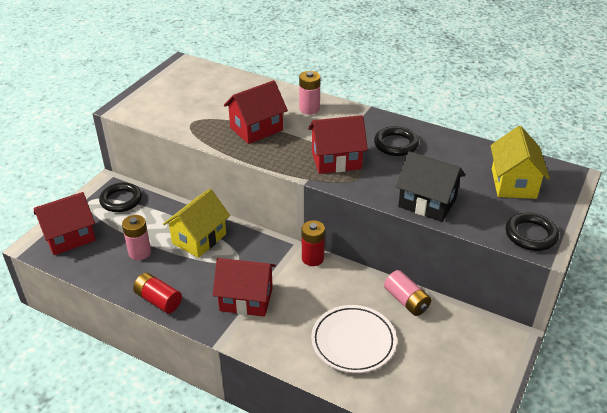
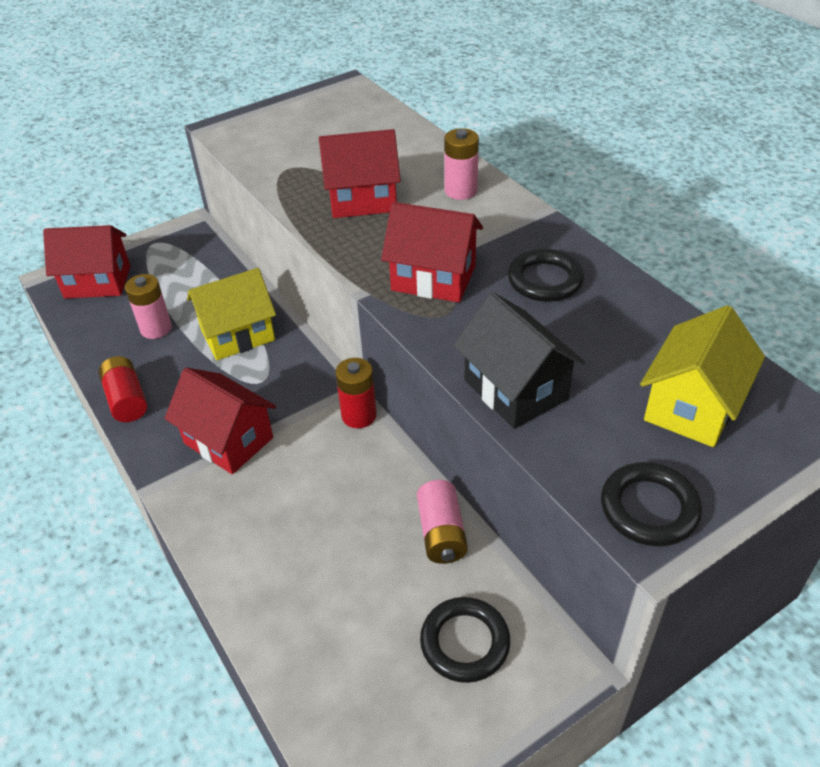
camera: 30 degrees right, 5 degrees up
black ring [99,183,142,212] -> black ring moved to [420,597,510,683]
white plate [311,305,397,373] -> none

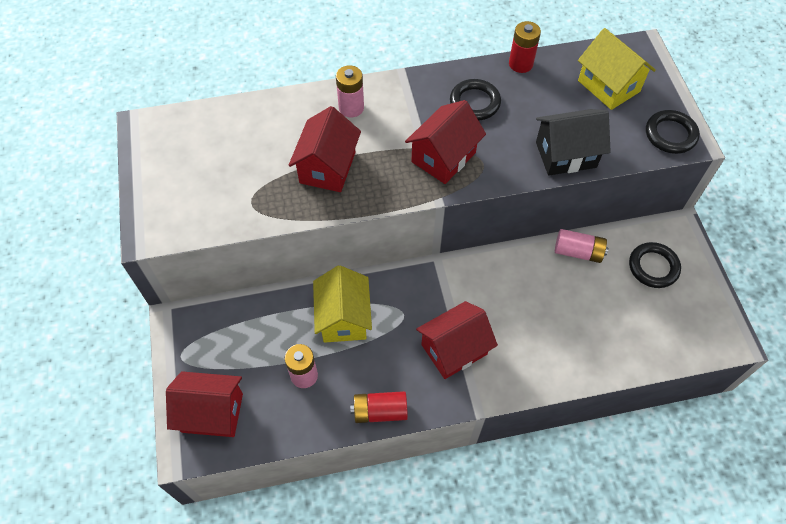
camera: 70 degrees left, 15 degrees up
red house [43,225,130,299] -> red house turned 75 degrees clockwise [166,371,243,437]
red battery [335,358,377,428] -> red battery moved to [509,21,541,73]

